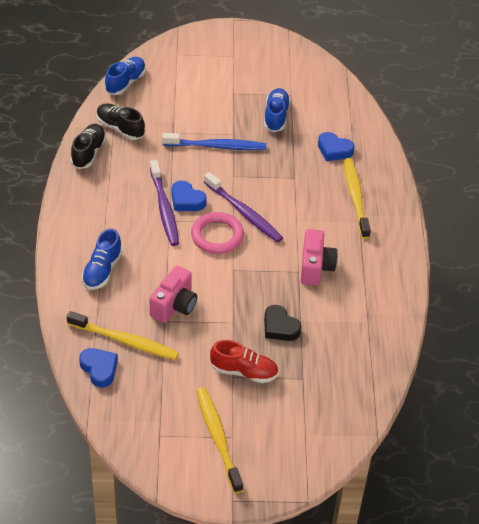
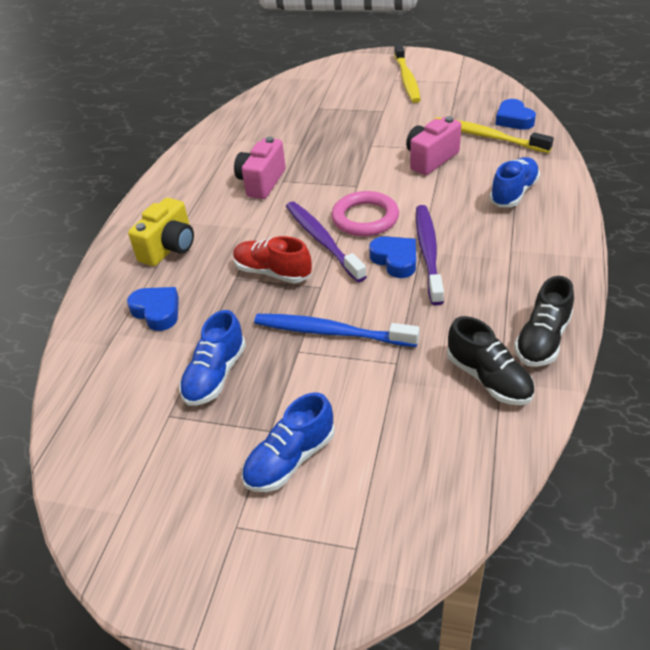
camera: 160 degrees left, 5 degrees down
blue shoe [105,57,146,95] -> blue shoe moved to [242,392,335,492]
red shoe [210,340,278,383] -> red shoe moved to [233,236,312,283]
black heart [264,305,301,341] -> none
yellow toothbrush [344,158,371,239] -> yellow camera [128,198,194,266]

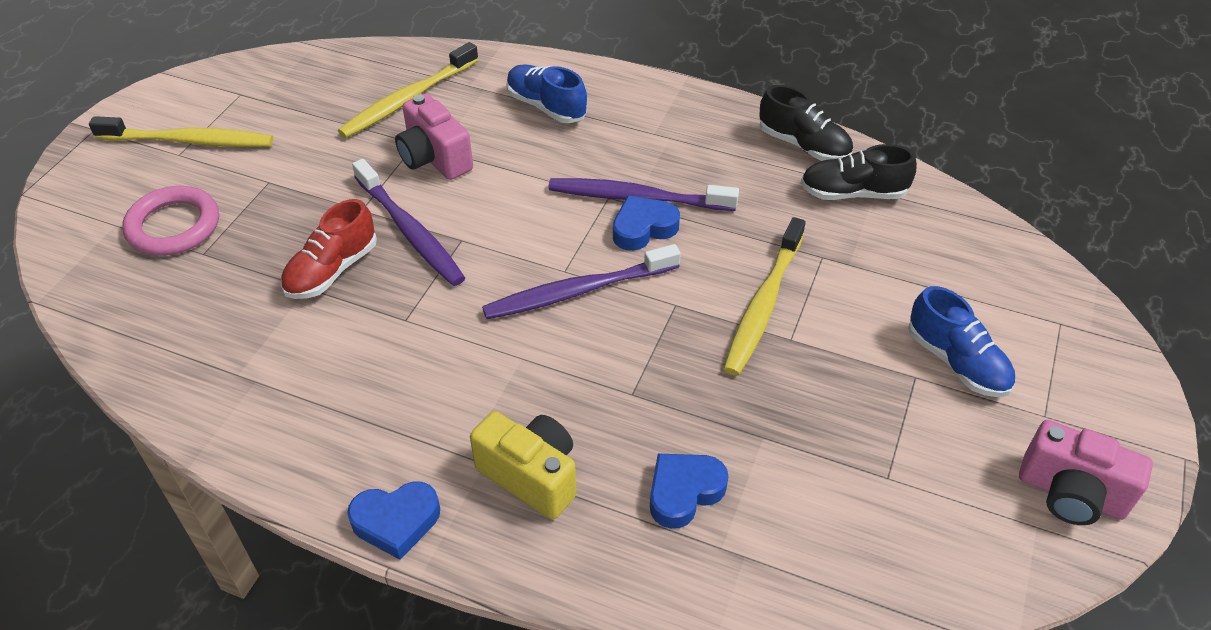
camera: 85 degrees left, 5 degrees up
blue shoe [179,310,246,406] -> none
red shoe [233,236,312,283] -> red shoe moved to [281,199,377,299]
pink camera [234,137,286,199] -> pink camera moved to [1019,420,1153,525]
blue toothbrush [254,314,420,347] -> yellow toothbrush [723,217,806,376]
pink ring [331,191,399,236] -> pink ring moved to [122,186,219,256]
black shoe [447,316,535,405] -> black shoe turned 150 degrees counterclockwise [801,144,917,200]
blue heart [495,99,536,130] -> blue heart moved to [347,482,440,560]
none -> purple toothbrush [352,159,465,286]

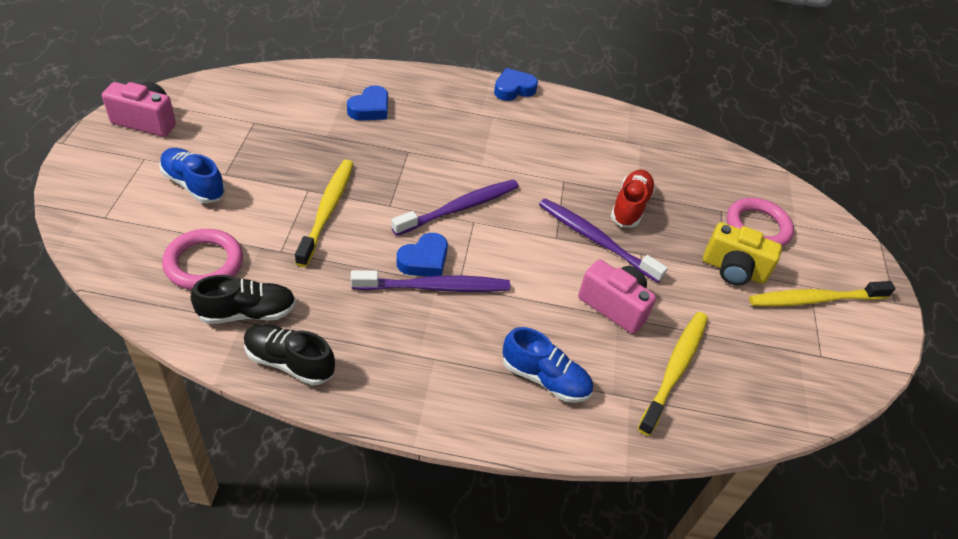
camera: 160 degrees right, 0 degrees up
yellow camera [470,411,576,520] -> yellow camera moved to [703,222,782,286]
none -> pink ring [162,229,243,290]

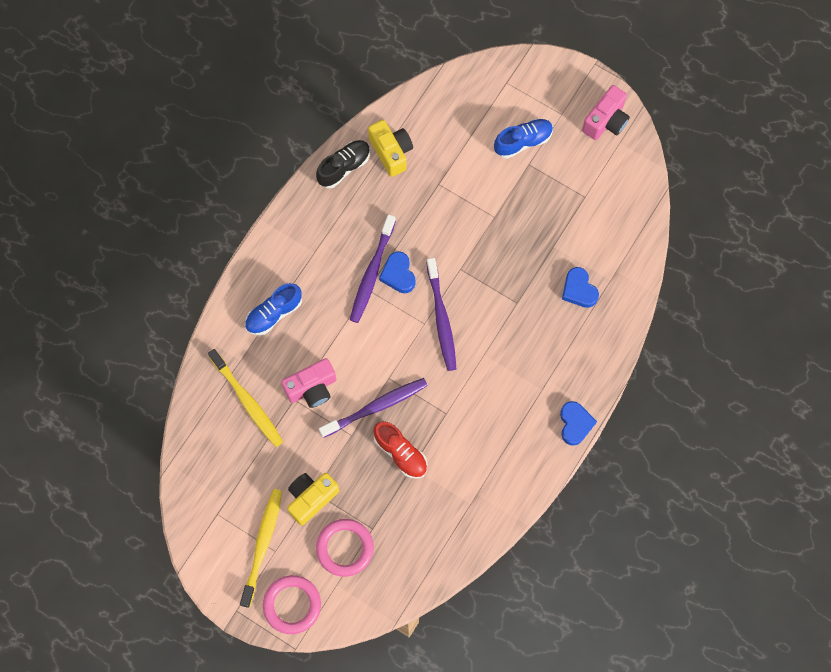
camera: 120 degrees right, 25 degrees up
pink ring [162,229,243,290] -> pink ring moved to [263,575,321,634]
black shoe [191,275,296,324] -> yellow camera [368,120,413,177]
yellow toothbrush [295,160,354,267] -> none

